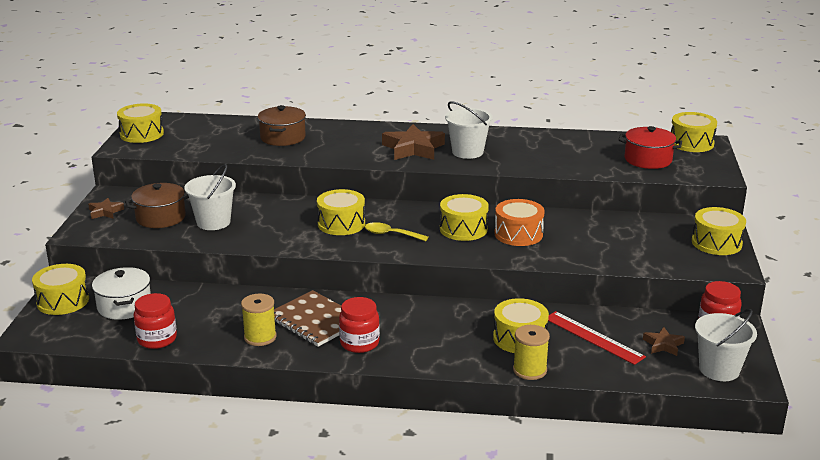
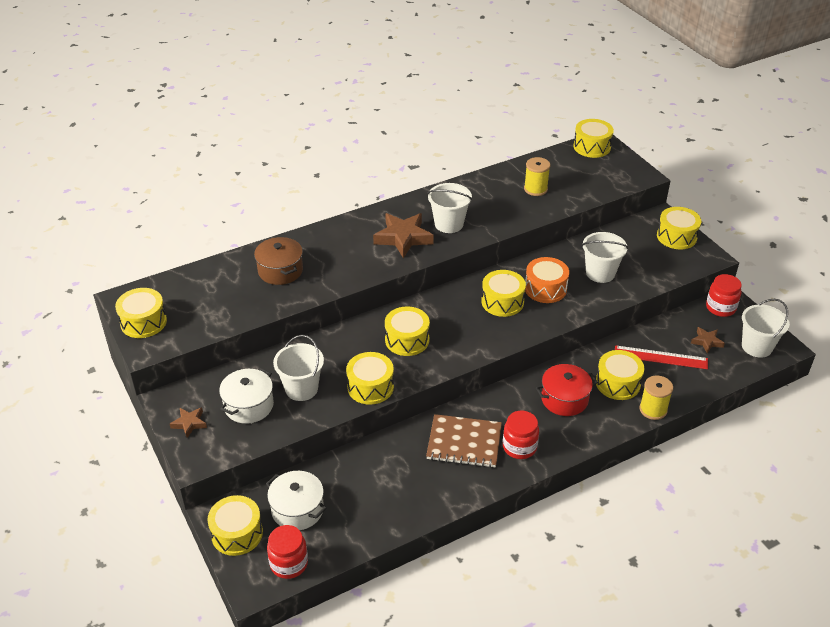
camera: 35 degrees left, 15 degrees up
brown pot [125,183,189,228] -> white pot [219,368,274,424]
red jar [134,293,177,349] -> red jar moved to [267,525,308,579]
yellow spool [241,293,277,346] -> yellow spool moved to [524,157,550,196]
yellow spoon [365,222,428,241] -> none
red pot [619,126,682,169] -> red pot moved to [536,364,598,416]
none -> yellow drum [346,352,394,405]
none -> white bucket [582,232,628,283]

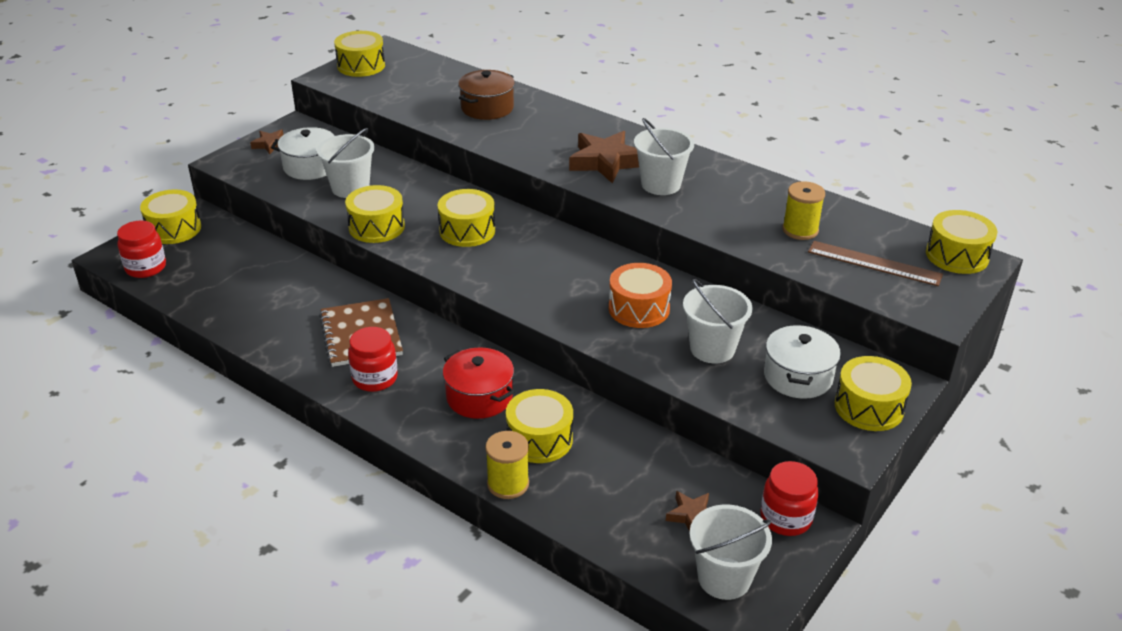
camera: 65 degrees right, 5 degrees down
white pot [266,471,327,530] -> white pot moved to [764,324,841,399]
yellow drum [481,270,526,317] -> none
red ruler [615,345,708,369] -> none
none -> brown ruler [808,241,943,286]

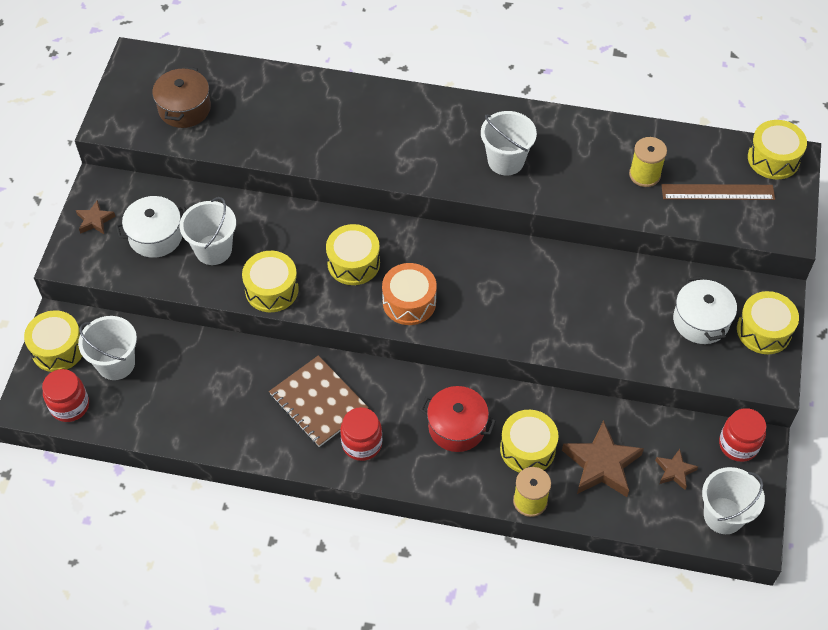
camera: 25 degrees left, 20 degrees up
yellow drum [334,31,385,77] -> none
brown pot [458,70,515,120] -> brown pot moved to [152,66,211,128]
brown star [569,131,639,184] -> brown star moved to [562,420,644,497]
orange drum [609,263,672,328] -> orange drum moved to [382,263,437,325]
white bucket [683,278,753,363] -> white bucket moved to [78,316,137,380]

